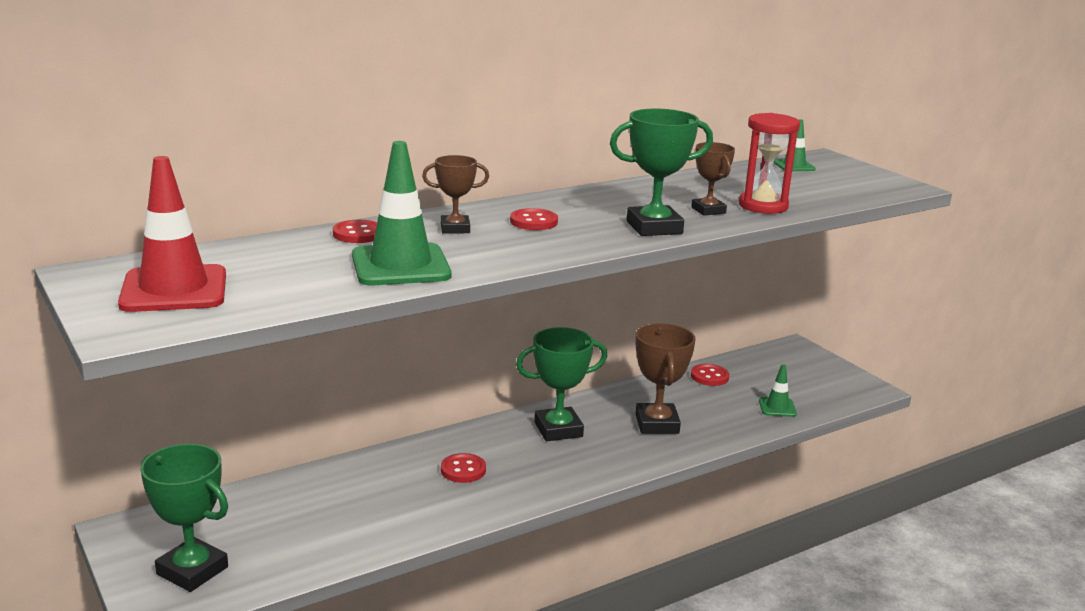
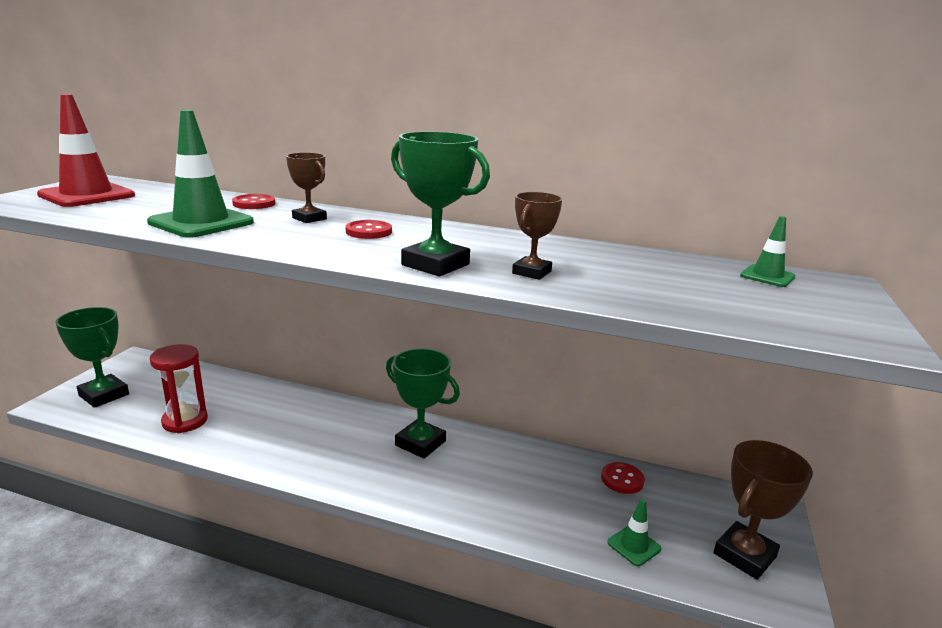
camera: 50 degrees right, 0 degrees up
green trophy [140,444,228,592] -> green trophy turned 45 degrees counterclockwise [56,307,129,408]
red button [441,453,486,483] -> none
brown trophy [636,323,696,434] -> brown trophy moved to [713,440,813,580]
red hourglass [739,113,800,214] -> red hourglass moved to [150,344,208,433]

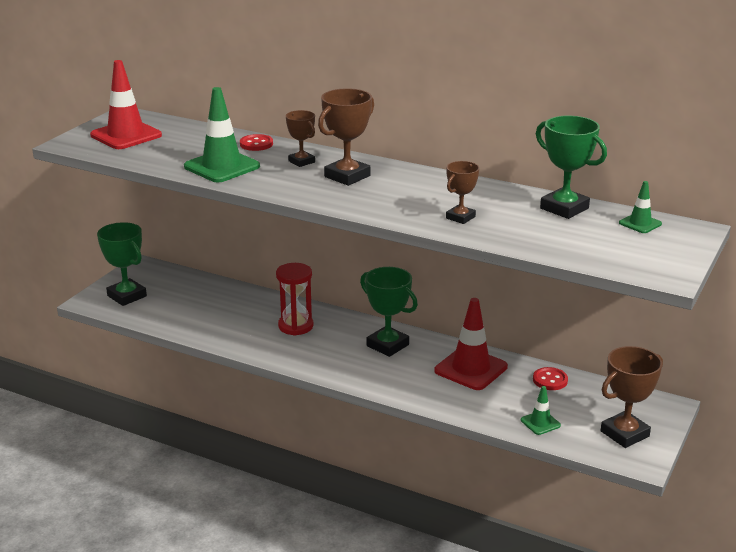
camera: 10 degrees right, 5 degrees up
red hourglass [150,344,208,433] -> red hourglass moved to [276,263,314,336]
red button [345,220,392,239] -> brown trophy [318,88,374,186]
green trophy [391,132,490,276] -> green trophy moved to [536,116,607,219]
none -> red traffic cone [434,298,508,390]

